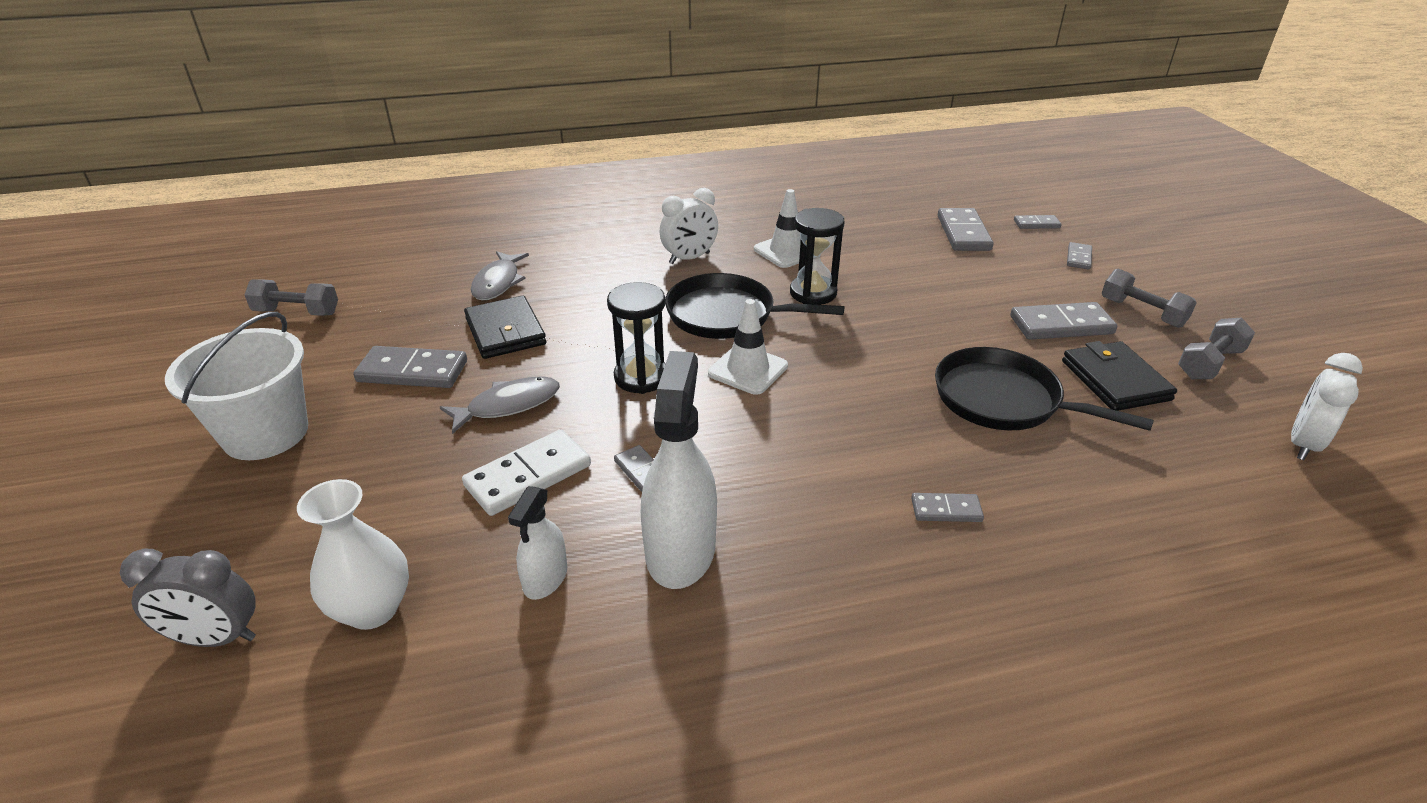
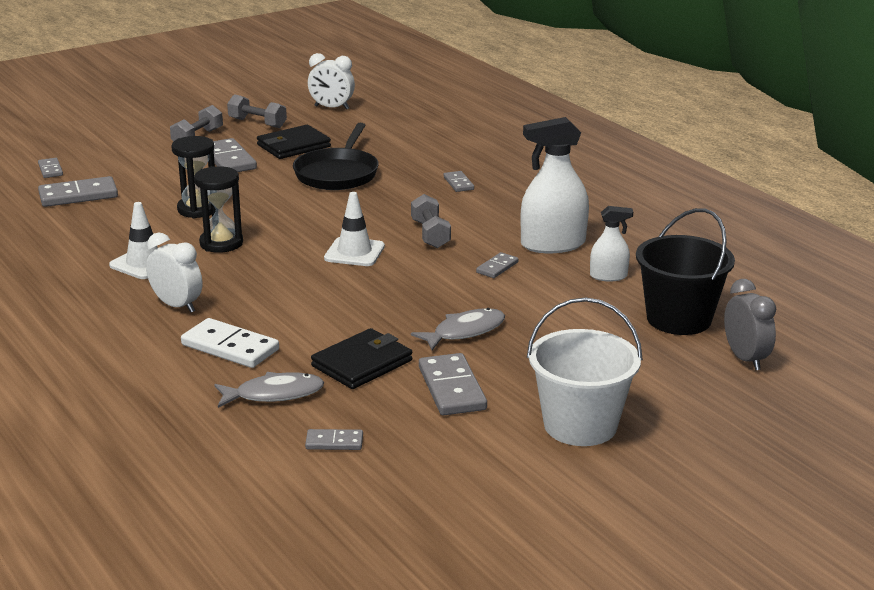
camera: 110 degrees left, 10 degrees down
grey dumbbell [244,279,338,316] -> grey dumbbell moved to [411,194,451,248]
white vase [297,479,409,630] -> black bucket [636,208,735,335]
grey fish [440,377,560,434] -> grey fish turned 105 degrees clockwise [411,308,505,350]
white domino [462,430,591,516] -> white domino moved to [181,318,279,368]
black hourglass [607,282,666,394] -> black hourglass moved to [171,136,215,218]
black pan [665,273,844,339] -> none
grey domino [1067,242,1092,270] -> grey domino moved to [305,429,363,450]

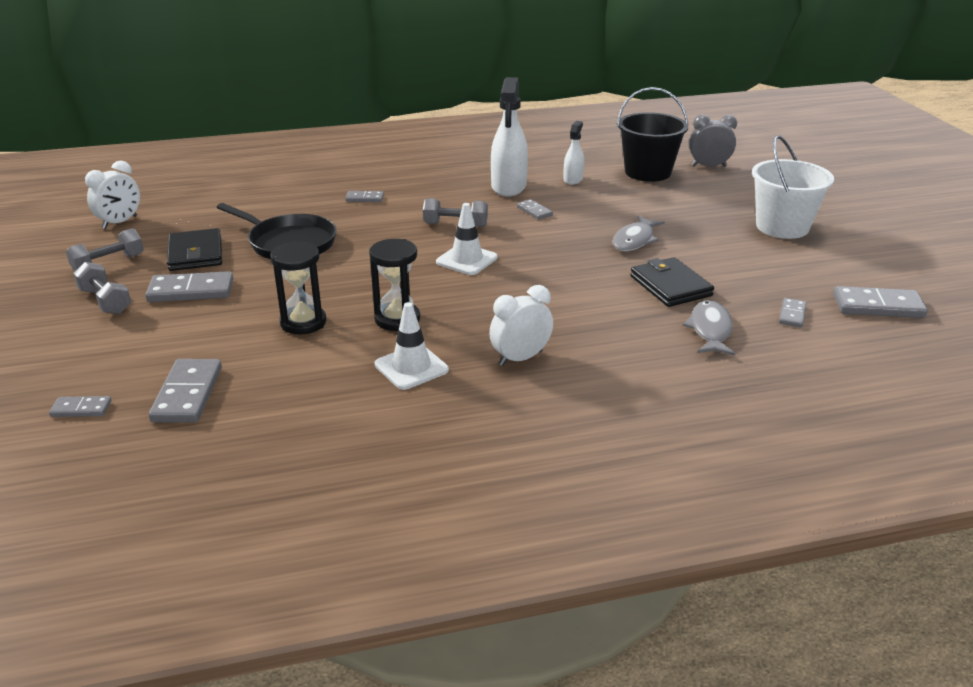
camera: 70 degrees left, 5 degrees up
white domino [181,318,279,368] -> none
grey fish [411,308,505,350] -> grey fish turned 135 degrees counterclockwise [613,215,665,251]
grey domino [419,353,487,415] -> grey domino moved to [833,286,928,318]

